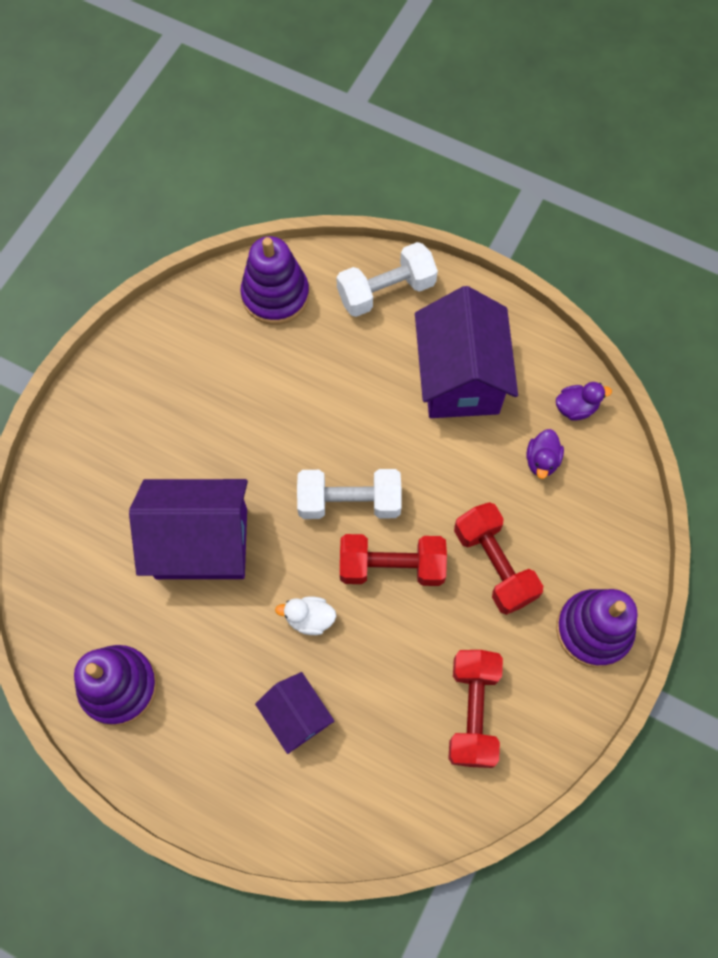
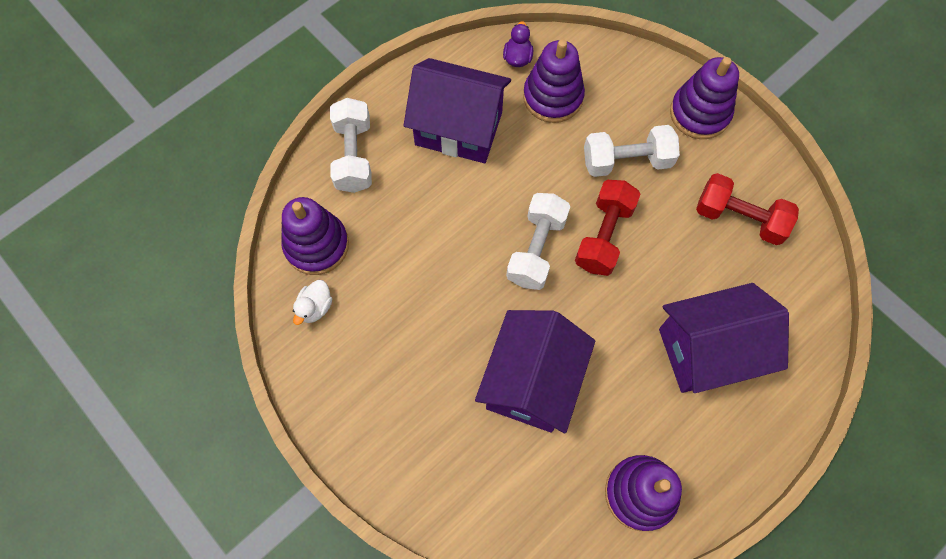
camera: 70 degrees left, 0 degrees up
purple house [255,672,334,754] -> purple house [659,283,789,393], size x1.84
white duck [275,596,336,635] -> white duck moved to [293,280,332,325]
red dumbbell [454,502,543,615] -> white dumbbell [584,125,680,177]
purple duck [526,429,564,479] -> purple stacking toy [523,39,585,123]

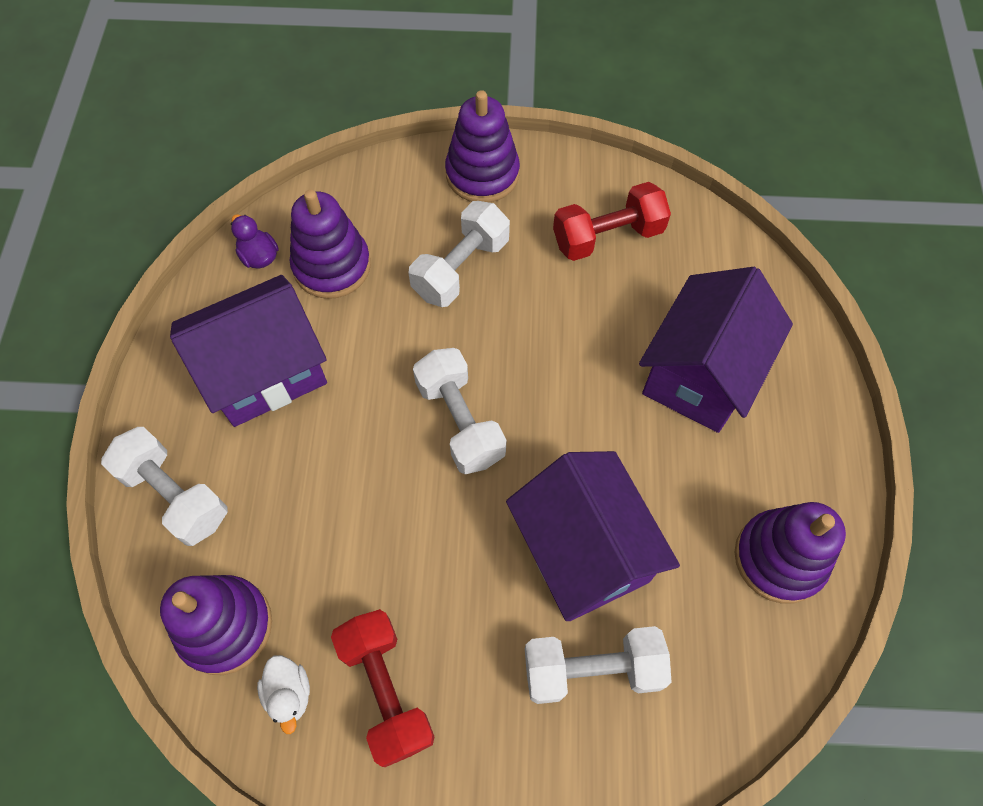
camera: 45 degrees left, 5 degrees down
red dumbbell [575,180,640,276] -> red dumbbell moved to [331,609,435,767]
none -> white dumbbell [525,626,672,704]

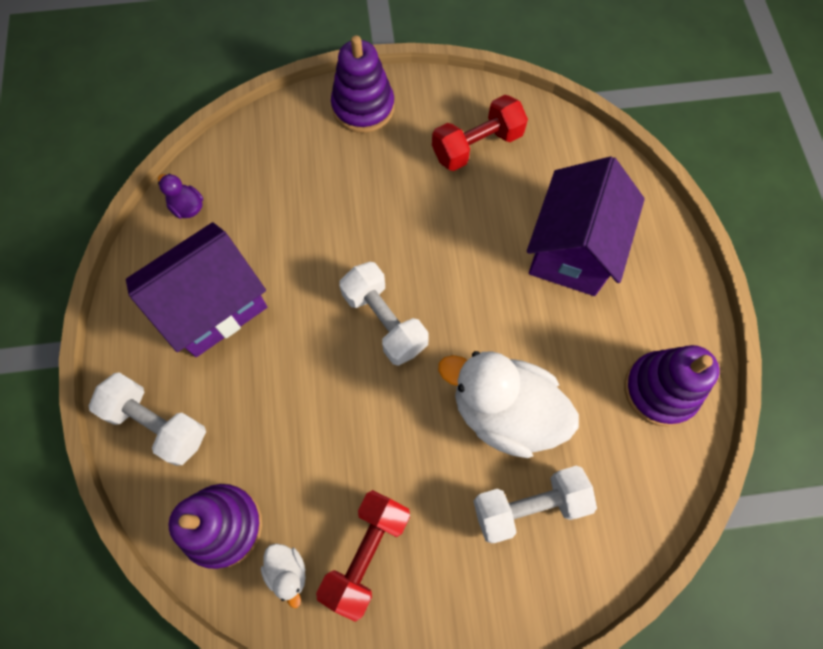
camera: 10 degrees left, 5 degrees up
purple stacking toy [290,189,371,299] -> none
red dumbbell [331,609,435,767] -> red dumbbell turned 60 degrees clockwise [316,490,410,622]
white dumbbell [409,201,510,307] -> none
purple house [506,451,680,621] -> white duck [438,351,579,458]

